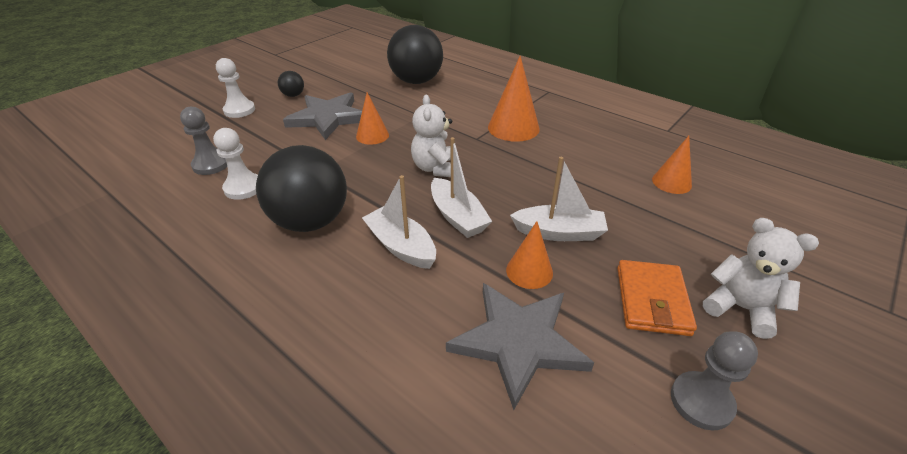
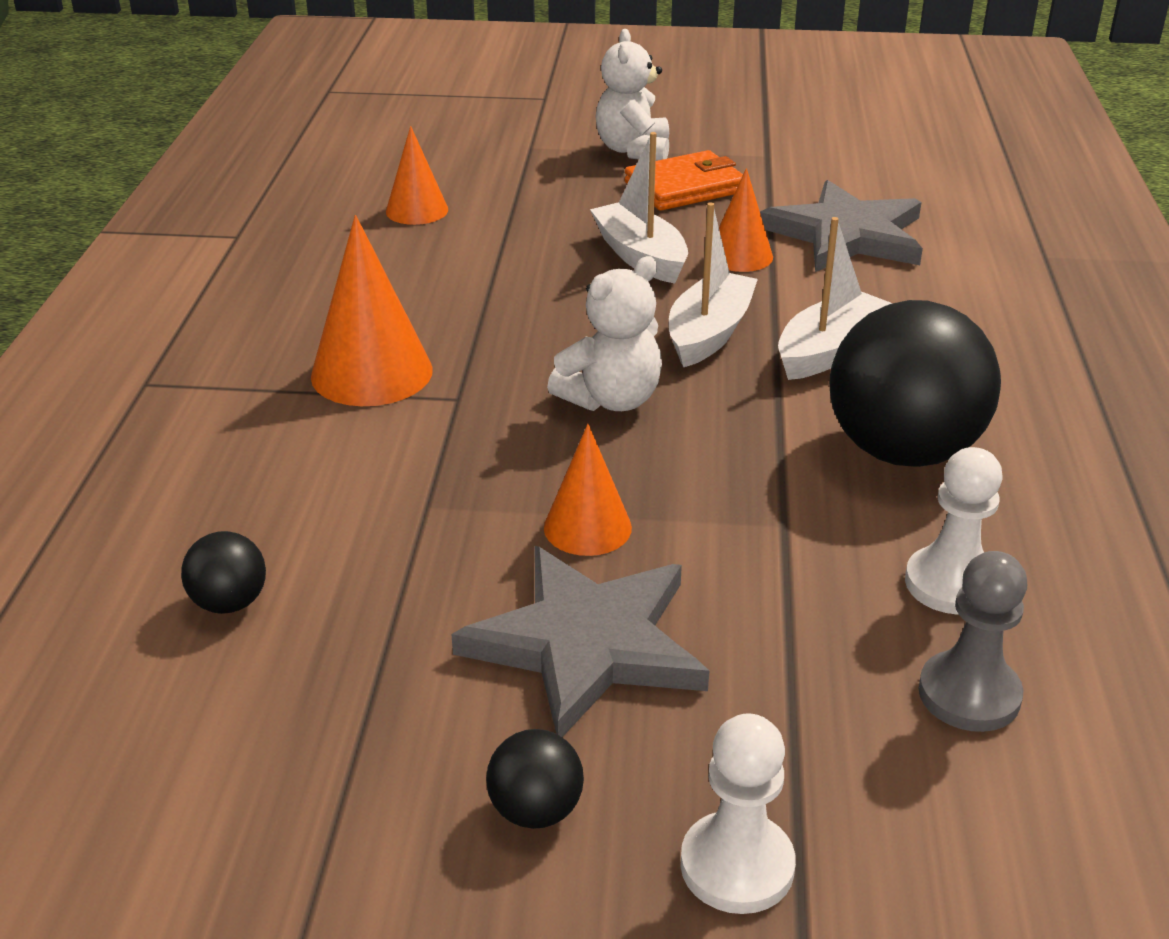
camera: 125 degrees left, 5 degrees down
white boat [362,175,436,269] -> white boat turned 150 degrees counterclockwise [778,217,893,380]
black ball [387,25,443,84] -> black ball [181,531,266,614], size x0.44
grey pawn [671,331,758,430] -> none

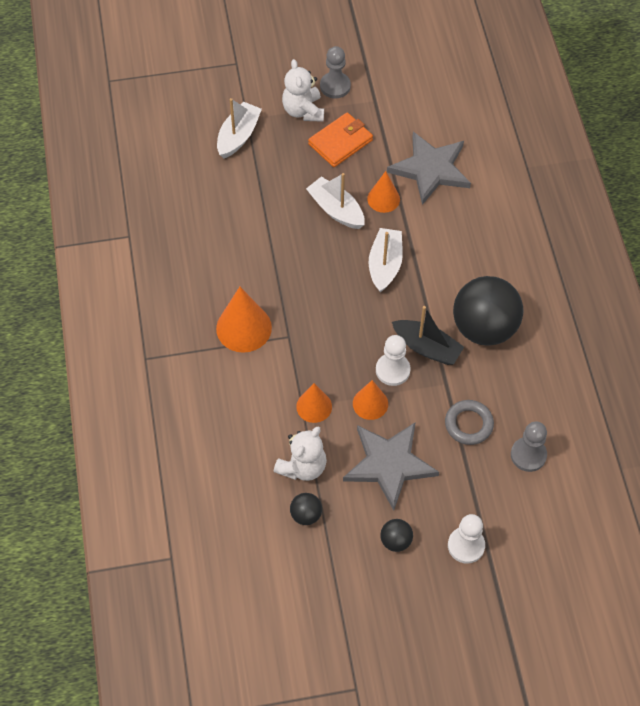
camera: 15 degrees left, 25 degrees up
black ball [181,531,266,614] -> black ball moved to [290,493,322,525]
orange cone [386,126,448,225] -> orange cone moved to [296,383,332,423]
white teddy bear [547,256,662,411] -> white teddy bear moved to [274,426,327,481]
white boat [778,217,893,380] -> white boat moved to [217,98,262,158]
white pawn [905,447,1003,614] -> white pawn moved to [376,335,411,386]
none -> grey pawn [320,46,351,99]
none -> black boat [392,306,464,365]
none -> grey ring [445,400,494,445]

